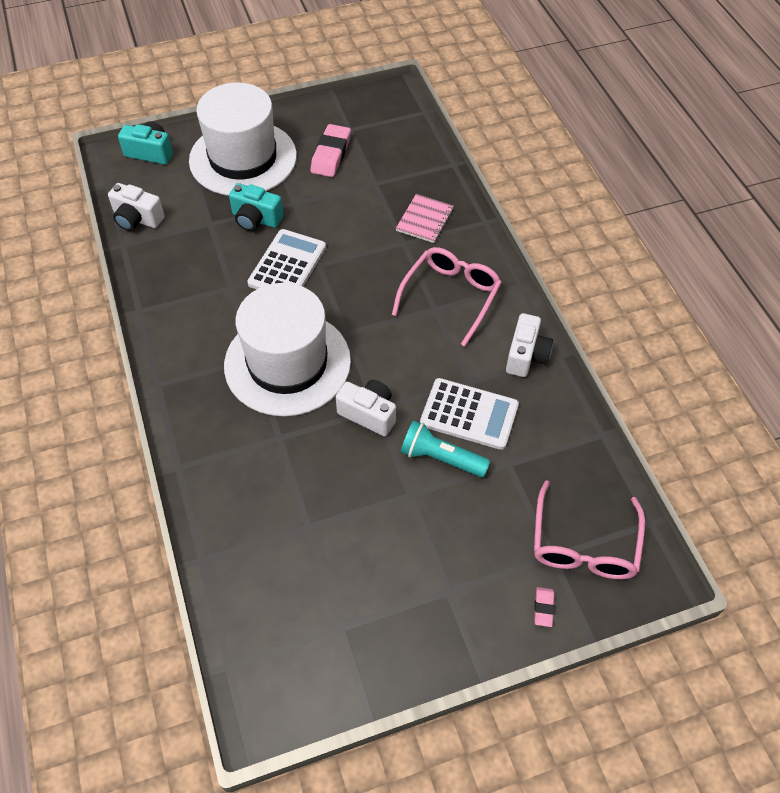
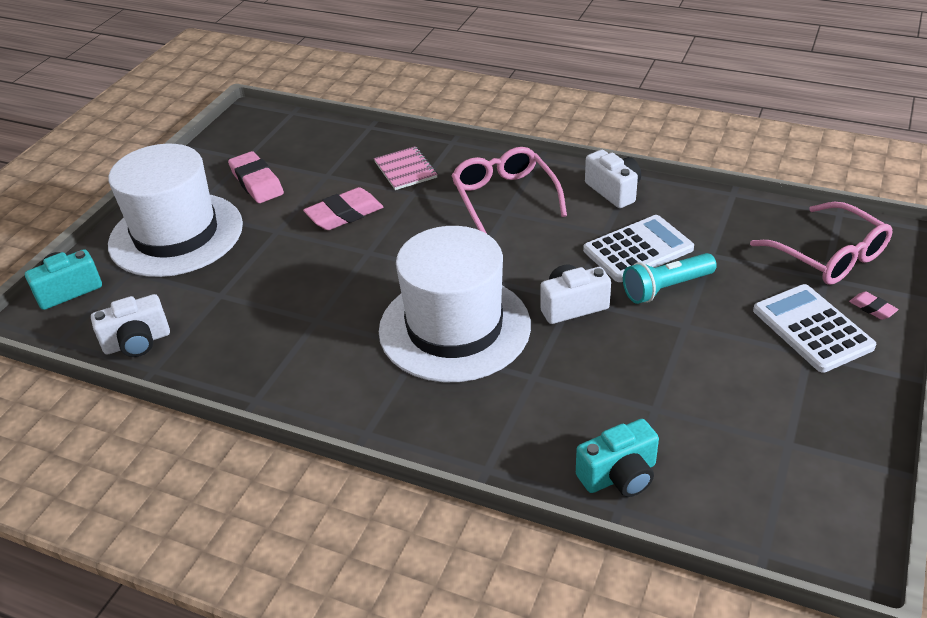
camera: 45 degrees left, 15 degrees down
turquoise camera [229,183,283,231] -> turquoise camera moved to [576,419,659,497]
white calculator [247,229,326,289] -> white calculator moved to [753,284,876,373]
none -> pink eraser [303,187,383,230]

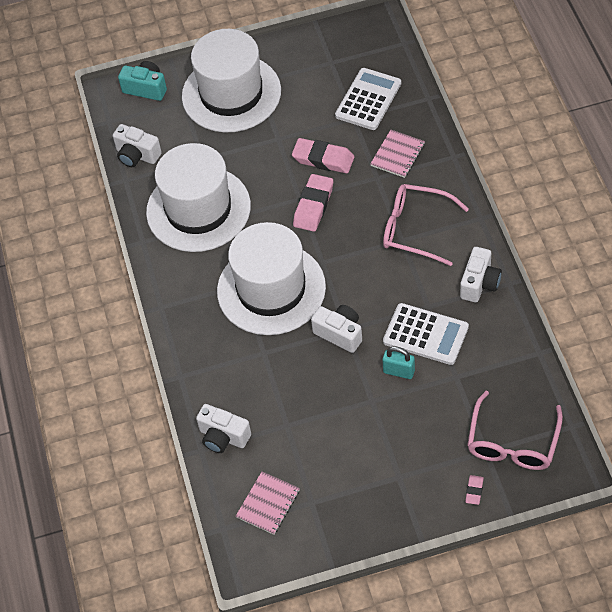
camera: 55 degrees right, 15 degrees up
pink eraser [228,151,284,203] -> pink eraser moved to [293,174,333,232]
pink glasses [451,147,567,234] -> pink glasses turned 105 degrees counterclockwise [383,184,469,266]
turquoise camera [576,419,659,497] -> white camera [196,404,251,453]
turquoise flashlight [623,253,717,304] -> turquoise padlock [382,346,415,379]
white calculator [753,284,876,373] -> white calculator moved to [335,68,401,130]
none -> white hat [146,143,251,252]
none -> pink notebook [236,471,300,535]

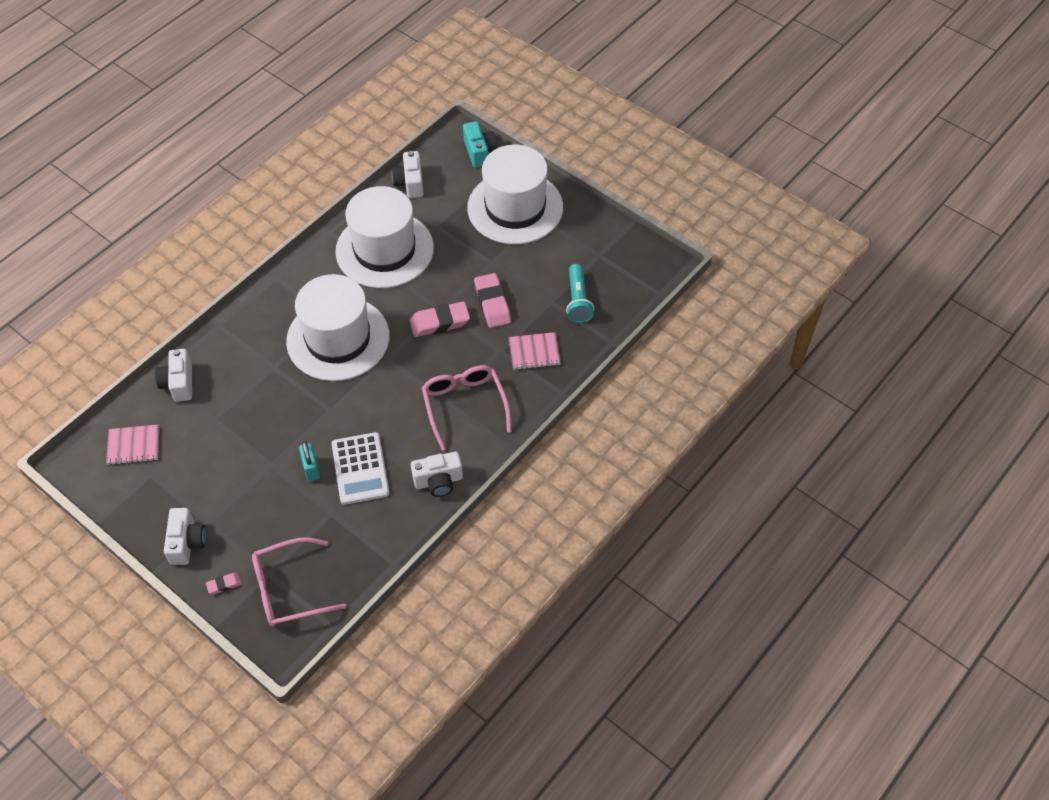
camera: 50 degrees right, 0 degrees up
white camera [311,305,362,353] -> white camera moved to [164,508,207,565]
white calculator [335,68,401,130] -> turquoise flashlight [566,264,594,323]

